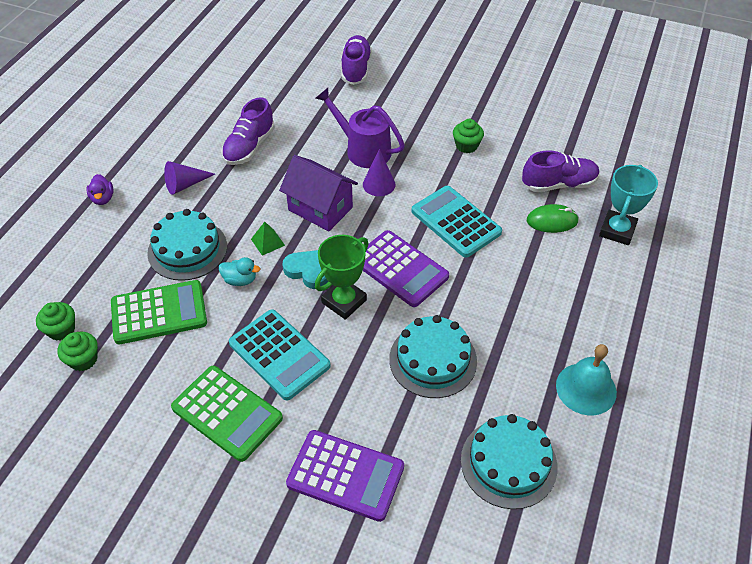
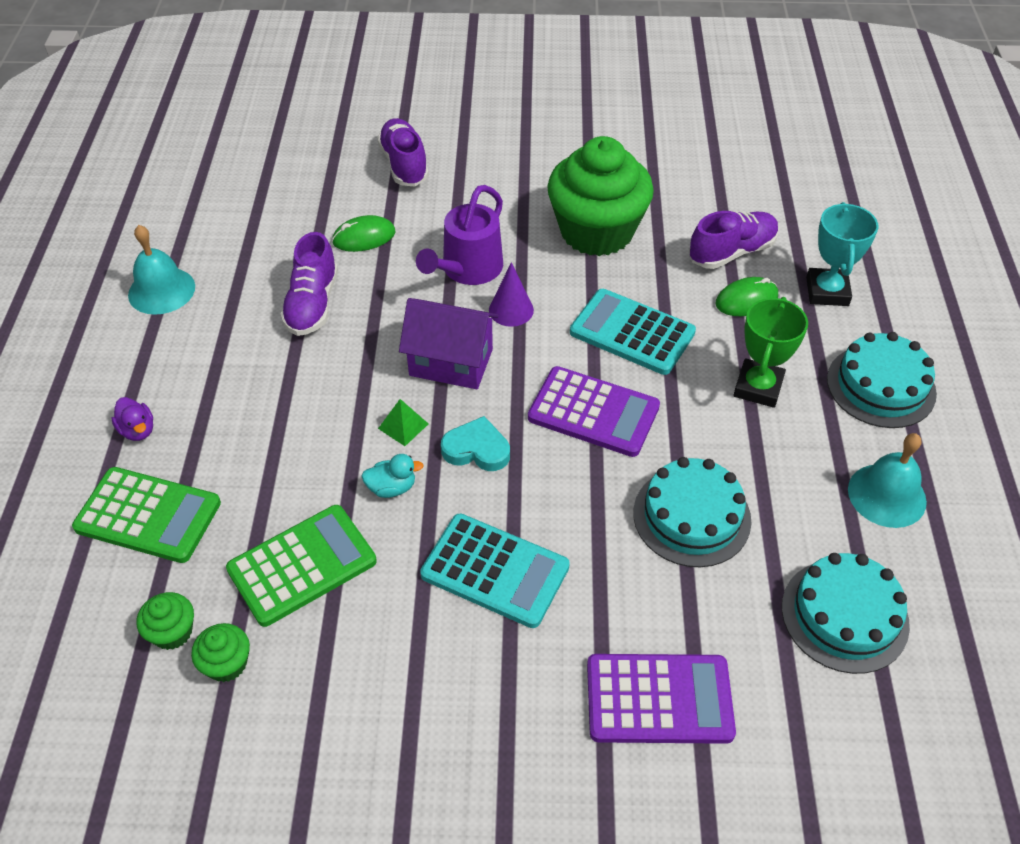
camera: 20 degrees left, 0 degrees up
turquoise cake [147,209,227,281] -> turquoise cake moved to [827,332,937,428]
purple cone [164,161,215,195] -> none
green calculator [171,366,283,462] -> green calculator moved to [72,467,221,563]
purple watering can [315,88,405,168] -> purple watering can turned 75 degrees counterclockwise [416,185,503,285]
green trophy [315,235,369,320] -> green trophy moved to [734,297,808,408]
green cupcake [453,119,484,153] -> green cupcake [547,136,654,256], size x2.47
none -> turquoise bell [128,225,195,315]
none -> green mouse [332,215,395,252]

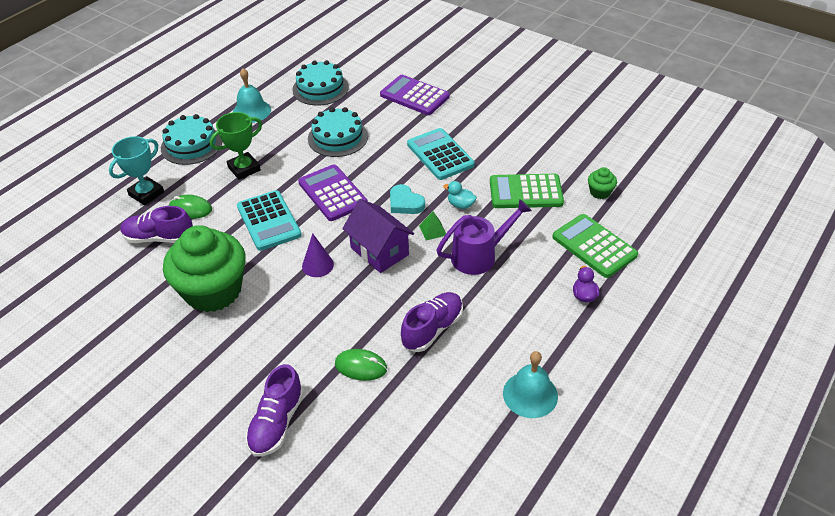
camera: 145 degrees left, 5 degrees down
green cupcake [191,623,250,682] -> none
purple watering can [416,185,503,285] -> purple watering can moved to [436,199,532,275]

